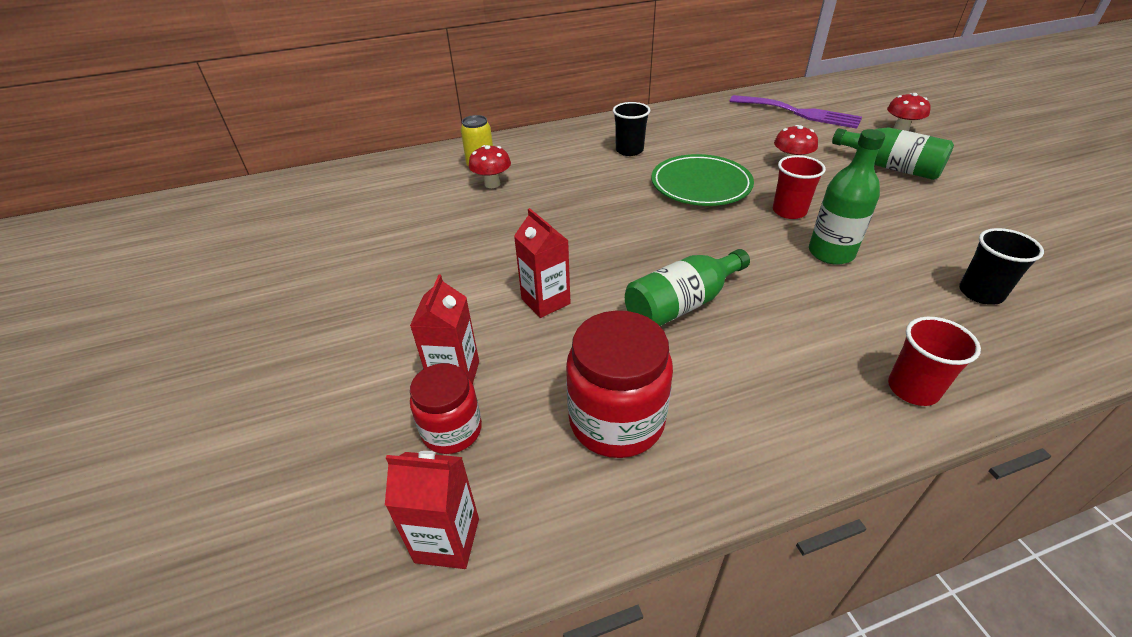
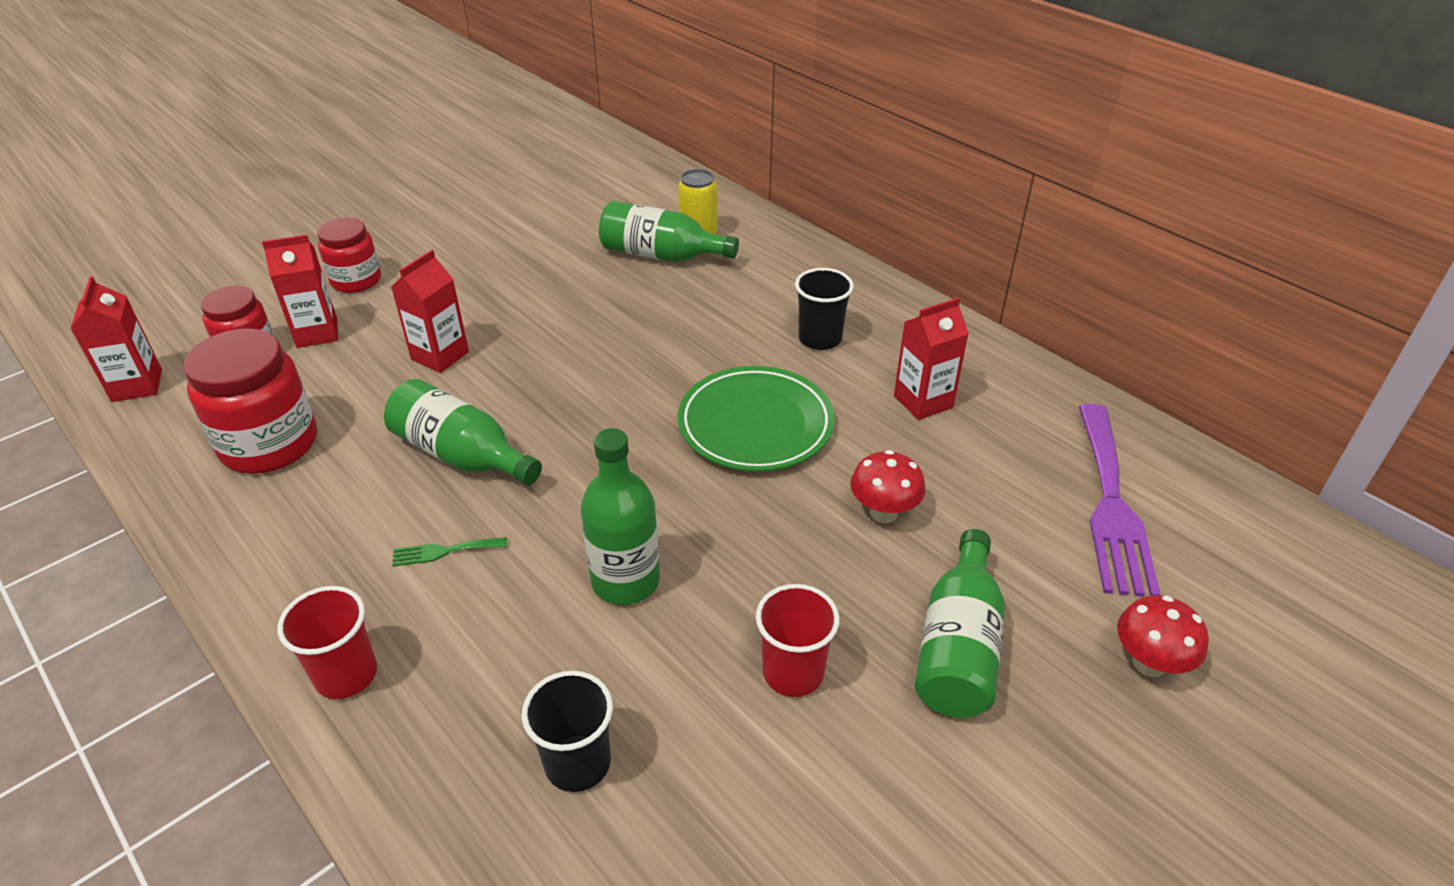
camera: 65 degrees right, 0 degrees up
red mushroom [469,145,511,188] -> green bottle [599,201,739,262]
red cup [773,155,826,219] -> red cup moved to [756,584,840,697]
none -> red jar [317,218,381,293]
none -> green fork [392,537,507,566]
none -> red carton [894,298,969,420]

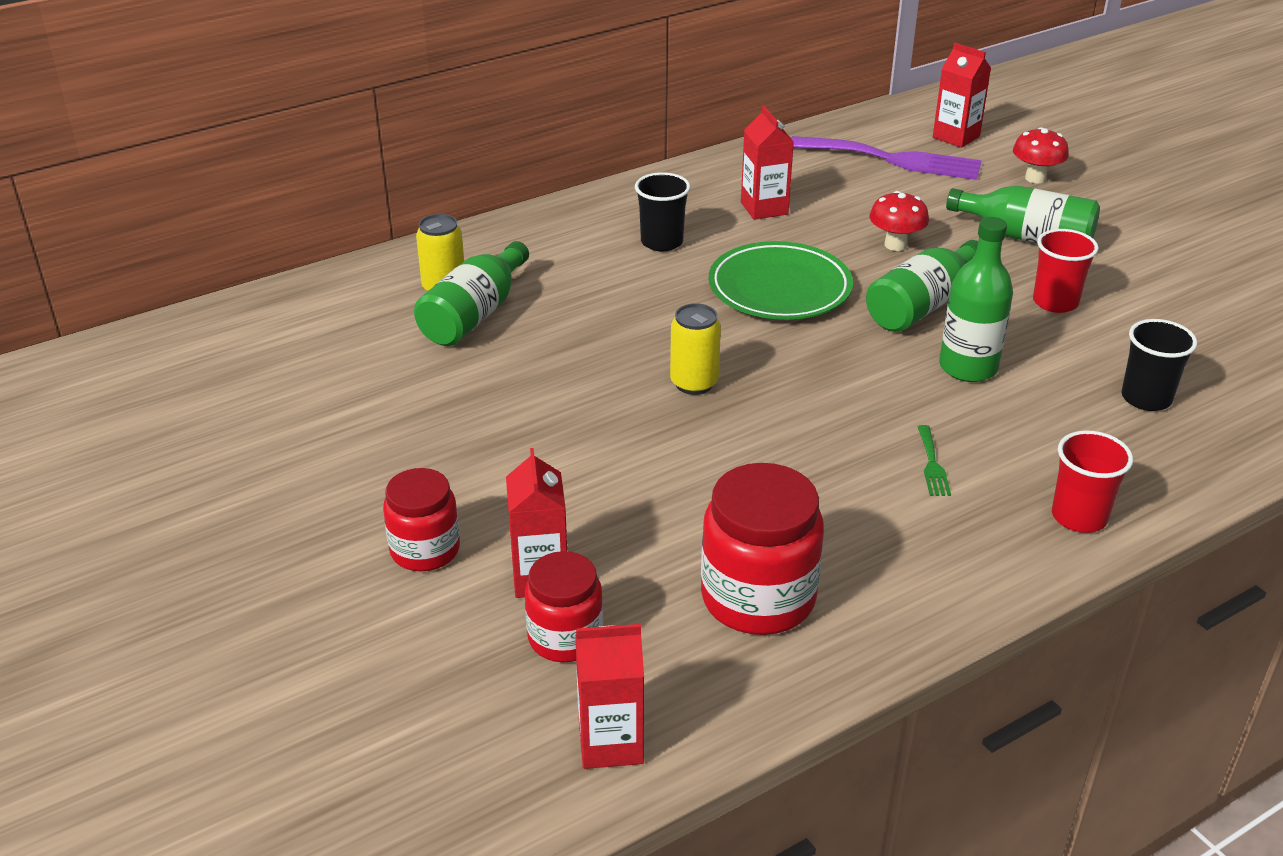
camera: 80 degrees left, 5 degrees down
green bottle [384,379,542,485] -> green bottle moved to [866,240,978,332]
red carton [391,250,469,373] -> red carton moved to [933,43,991,148]
none -> yellow can [670,303,721,395]

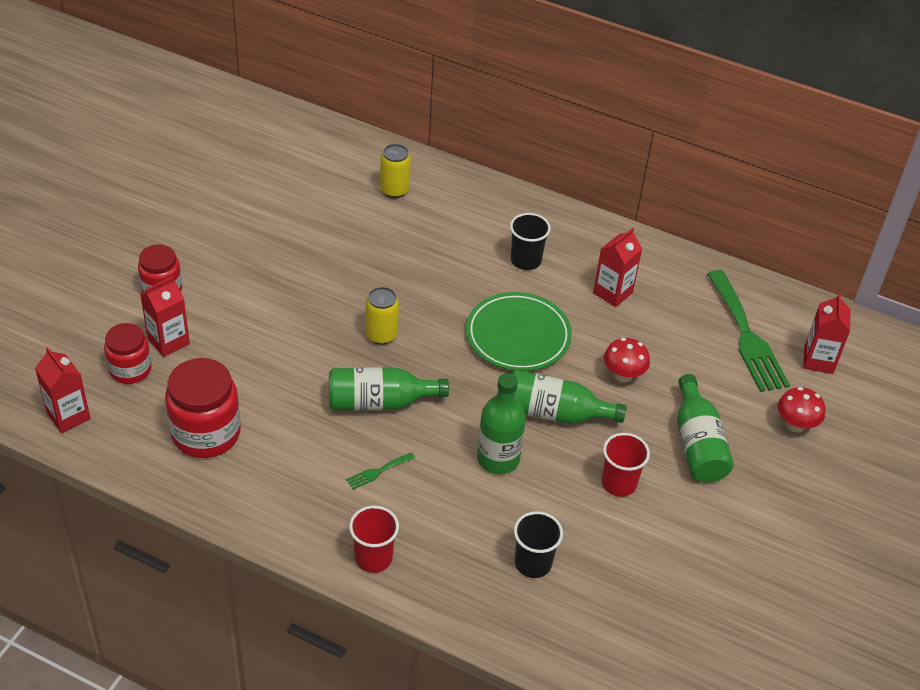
camera: 55 degrees right, 10 degrees up
green bottle [414,241,529,346] -> green bottle moved to [329,367,449,411]
purple fork [791,136,982,180] -> green fork [707,270,790,392]

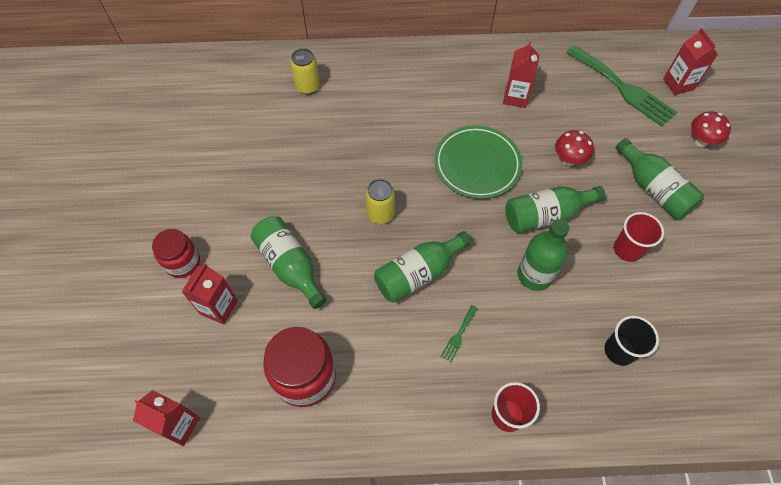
camera: 25 degrees left, 15 degrees up
red jar [104,323,152,384] -> none
black cup [510,213,551,270] -> none
none -> green bottle [251,216,327,309]

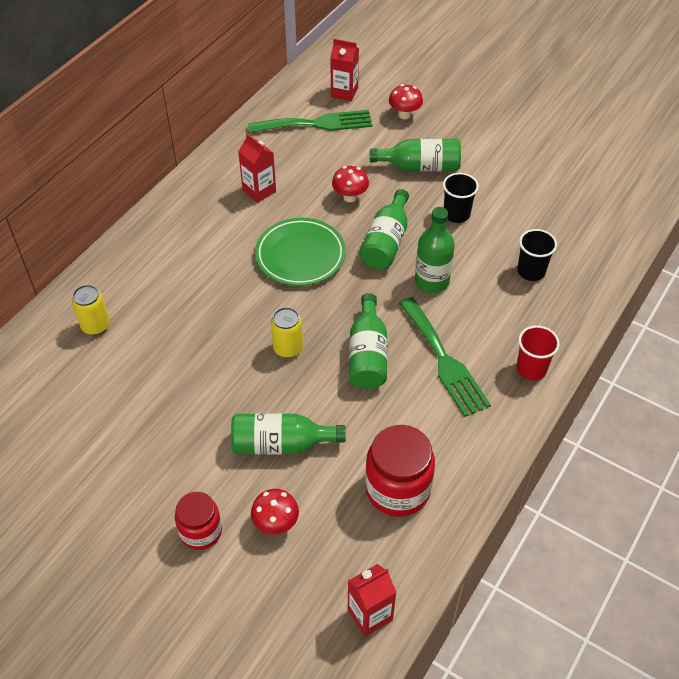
camera: 55 degrees left, 10 degrees down
red carton [182,263,238,324] -> red mushroom [251,489,299,535]
green fork [440,305,478,362] -> green fork [399,297,491,417], size x2.42
red cup [614,212,664,262] -> black cup [443,173,479,223]

